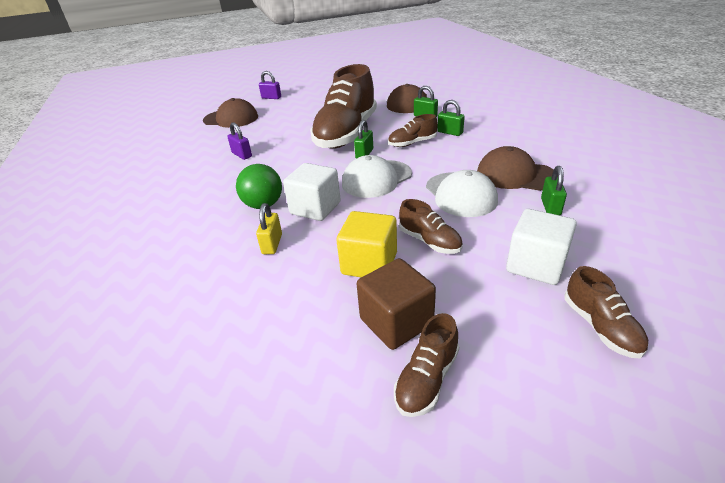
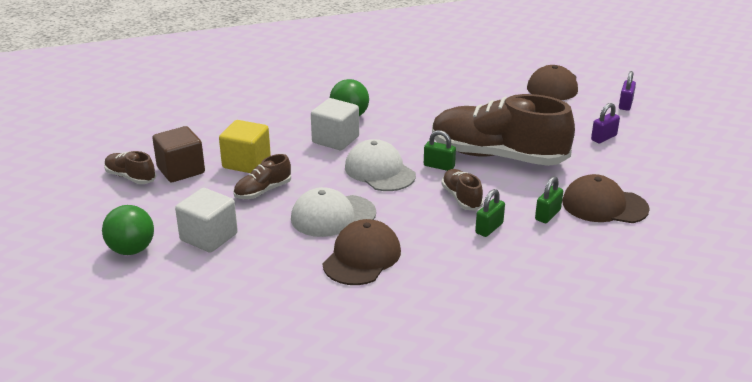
camera: 90 degrees right, 5 degrees down
purple padlock [227,122,252,160] -> purple padlock moved to [591,103,620,143]
yellow padlock [256,203,282,254] -> none
green padlock [541,166,567,215] -> none
brown shoe [564,266,649,359] -> green ball [102,205,154,255]

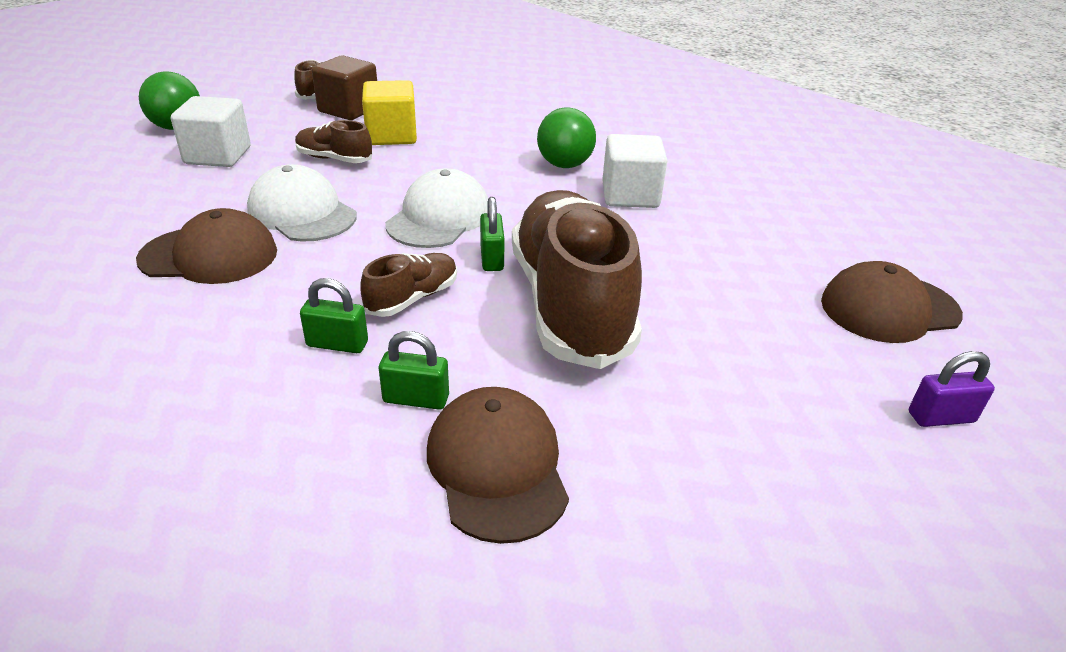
camera: 60 degrees right, 5 degrees up
white cube [311,98,359,150] -> white cube moved to [602,134,667,208]
purple padlock [591,103,620,143] -> none

